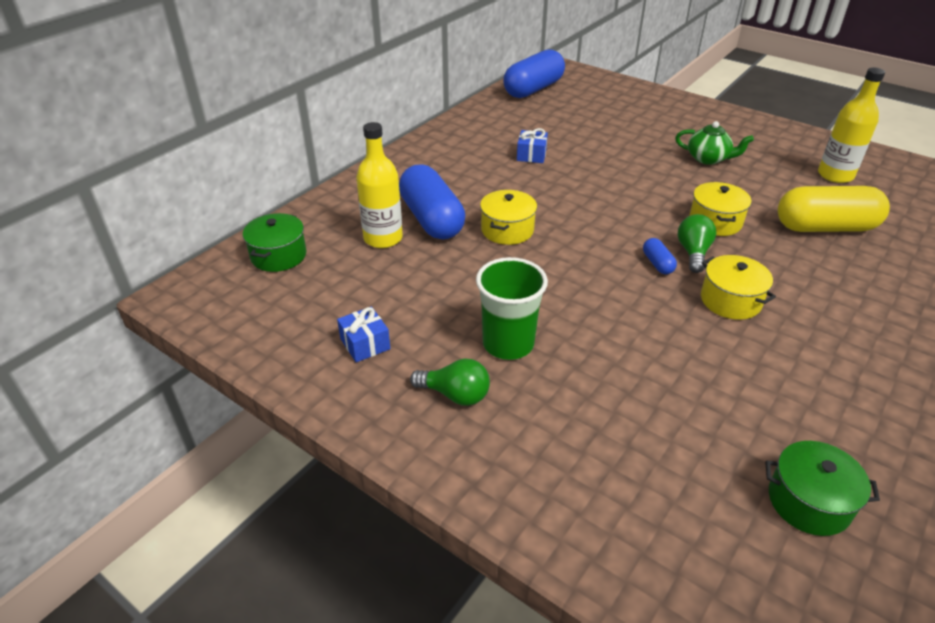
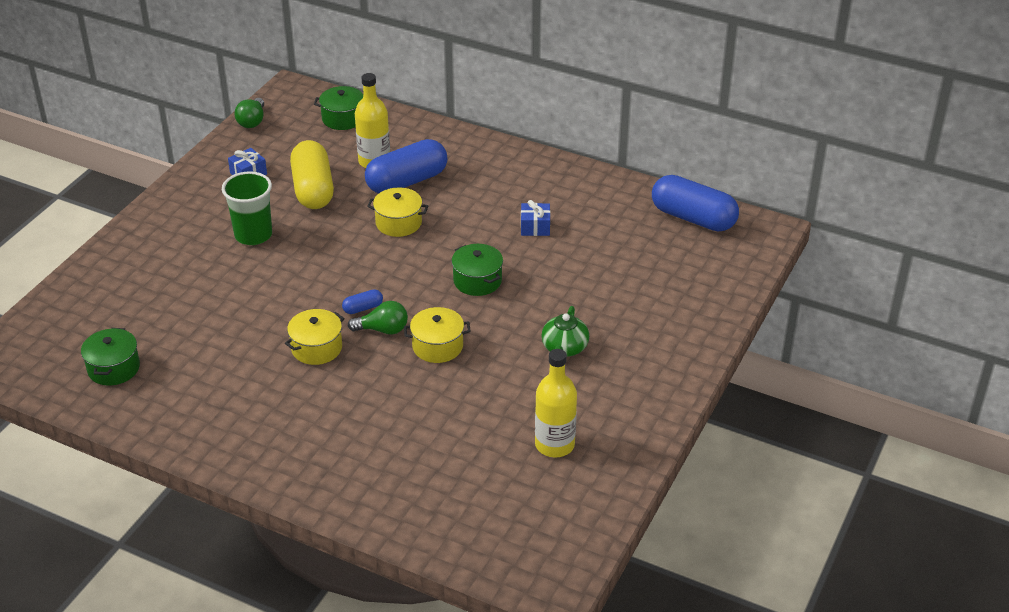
camera: 80 degrees right, 0 degrees up
green light bulb [410,358,490,406] -> green light bulb moved to [235,98,264,128]
yellow capsule [778,186,890,232] -> yellow capsule moved to [290,140,334,209]
none -> green pot [452,244,503,296]

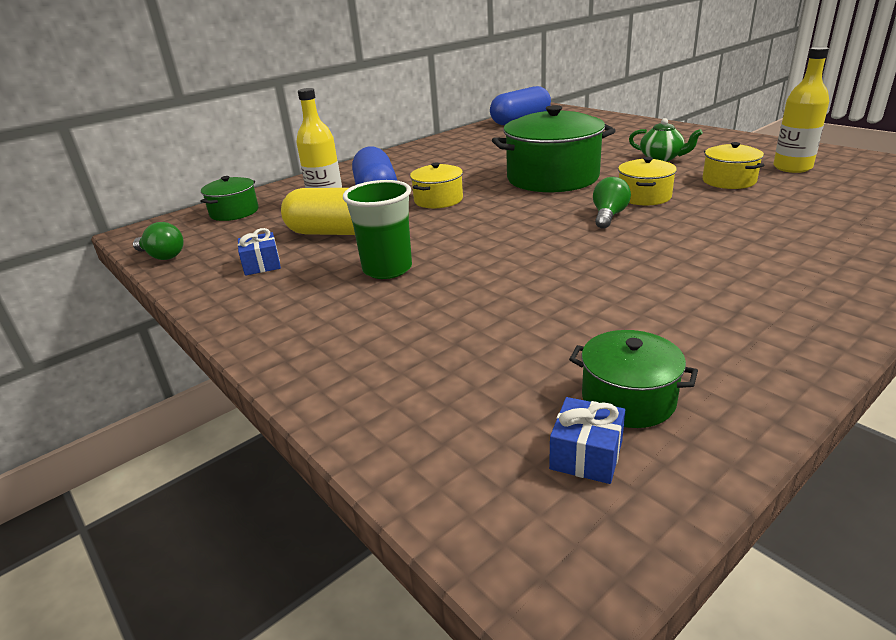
camera: 65 degrees left, 10 degrees down
yellow pot [285,309,345,365] -> yellow pot moved to [702,142,764,189]
blue capsule [342,289,383,314] -> none
green pot [452,244,503,296] -> green pot [492,105,616,193], size x1.95
blue gift [521,200,550,236] -> blue gift moved to [549,397,625,484]

